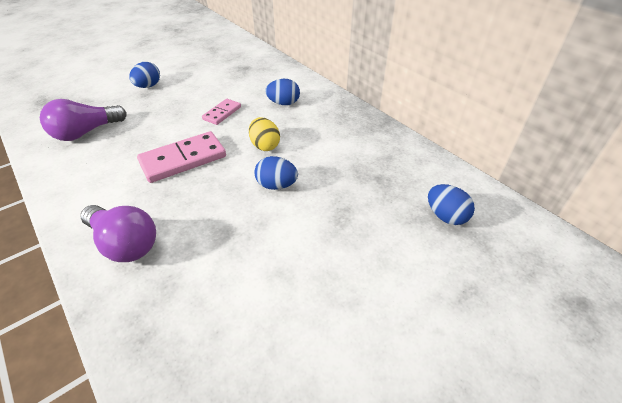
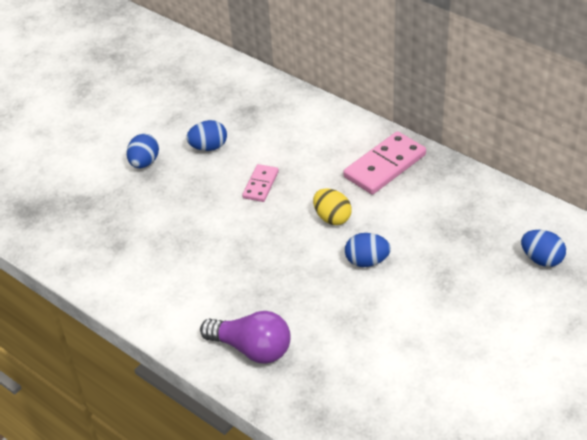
camera: 10 degrees left, 0 degrees up
purple light bulb [40,99,127,141] -> none
pink domino [137,131,226,183] -> pink domino moved to [343,131,426,195]
blue egg [265,79,300,105] -> blue egg moved to [186,120,227,151]

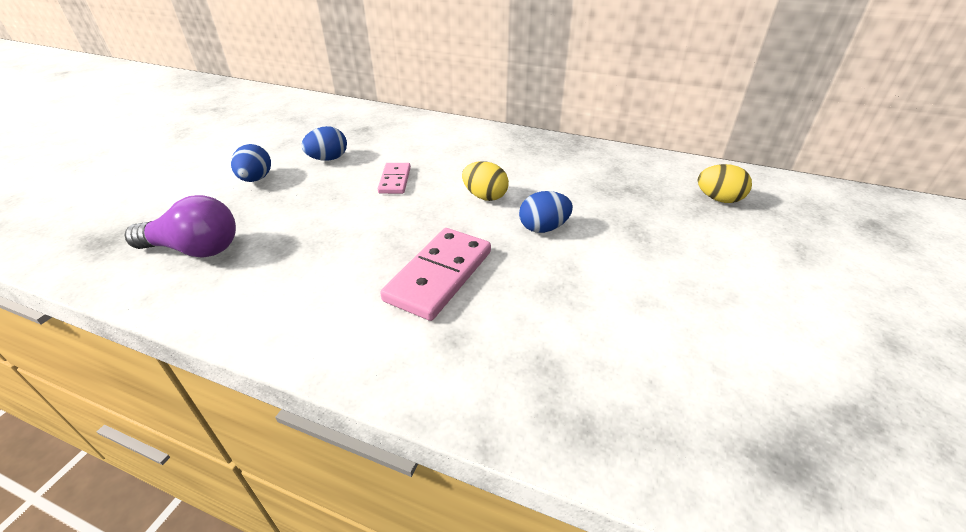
camera: 20 degrees left, 5 degrees down
purple light bulb [200,311,291,364] -> purple light bulb moved to [125,195,236,258]
pink domino [343,131,426,195] -> pink domino moved to [380,228,491,321]
blue egg [521,230,566,267] -> yellow egg [697,164,752,203]

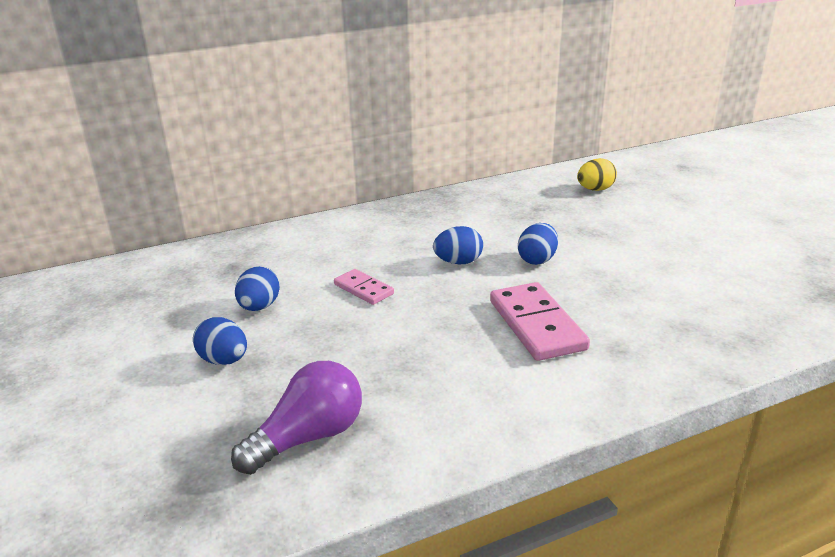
camera: 45 degrees left, 10 degrees down
yellow egg [462,161,509,201] -> blue egg [433,226,483,265]

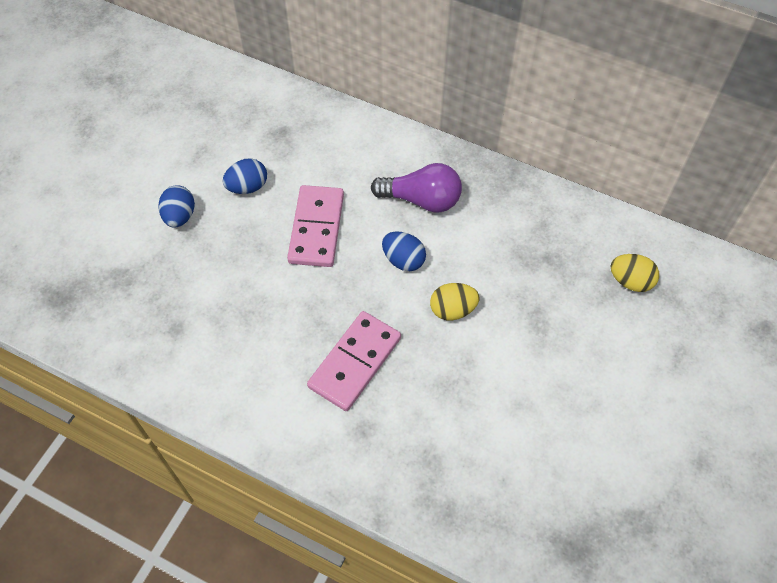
camera: 50 degrees right, 30 degrees up
purple light bulb [231,361,362,475] -> purple light bulb moved to [371,163,462,213]
pink domino [334,269,394,305] -> pink domino [287,185,344,267], size x1.75
blue egg [518,223,558,265] -> yellow egg [430,283,479,320]

